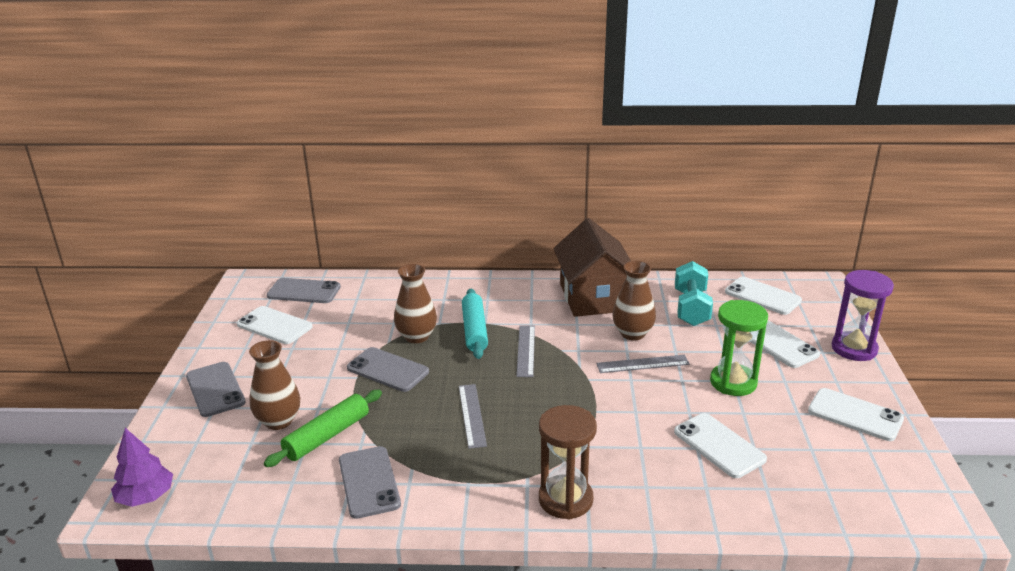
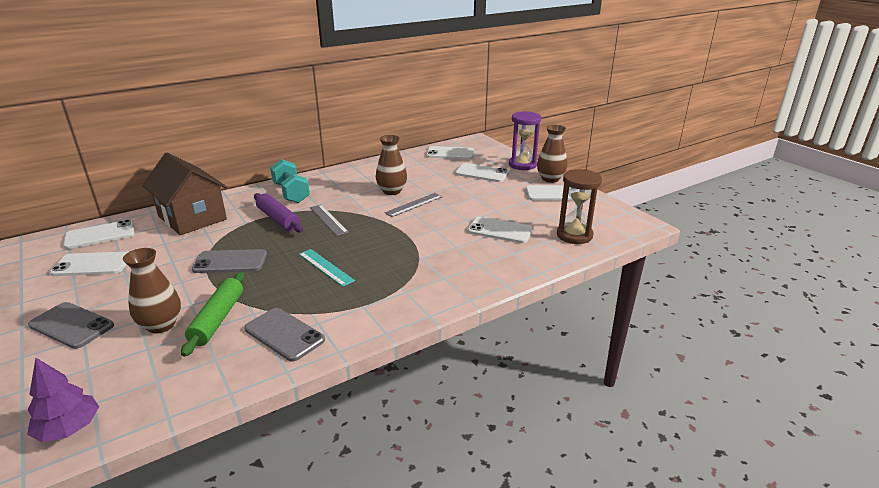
camera: 35 degrees left, 0 degrees up
grey phone [267,278,341,303] -> white phone [63,220,134,249]
brown vase [394,264,437,343] -> brown vase moved to [537,125,567,183]
grey ruler [459,384,487,449] -> turquoise ruler [299,249,355,287]
turquoise rolling pin [462,289,488,359] -> purple rolling pin [254,193,303,233]
brown hourglass [539,405,597,520] -> brown hourglass moved to [557,169,602,244]
brown house [553,218,631,317] -> brown house moved to [142,152,227,235]
turquoise dumbbell [675,261,713,326] -> turquoise dumbbell moved to [270,159,310,203]
green hourglass [710,300,768,396] -> none

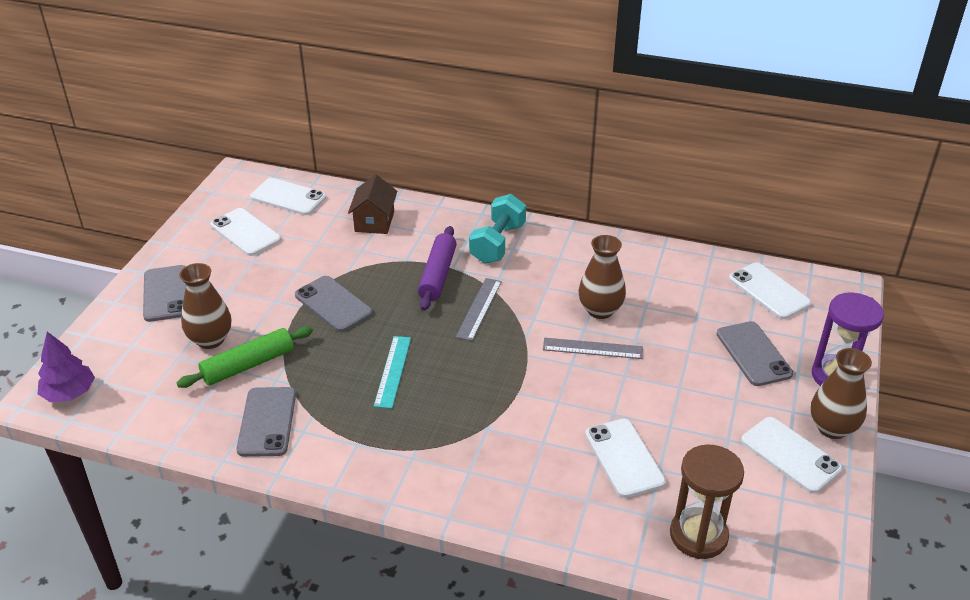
camera: 50 degrees right, 10 degrees up
brown house [142,152,227,235] -> brown house [348,174,397,234], size x0.57
white phone [455,163,509,182] -> grey phone [716,321,793,386]

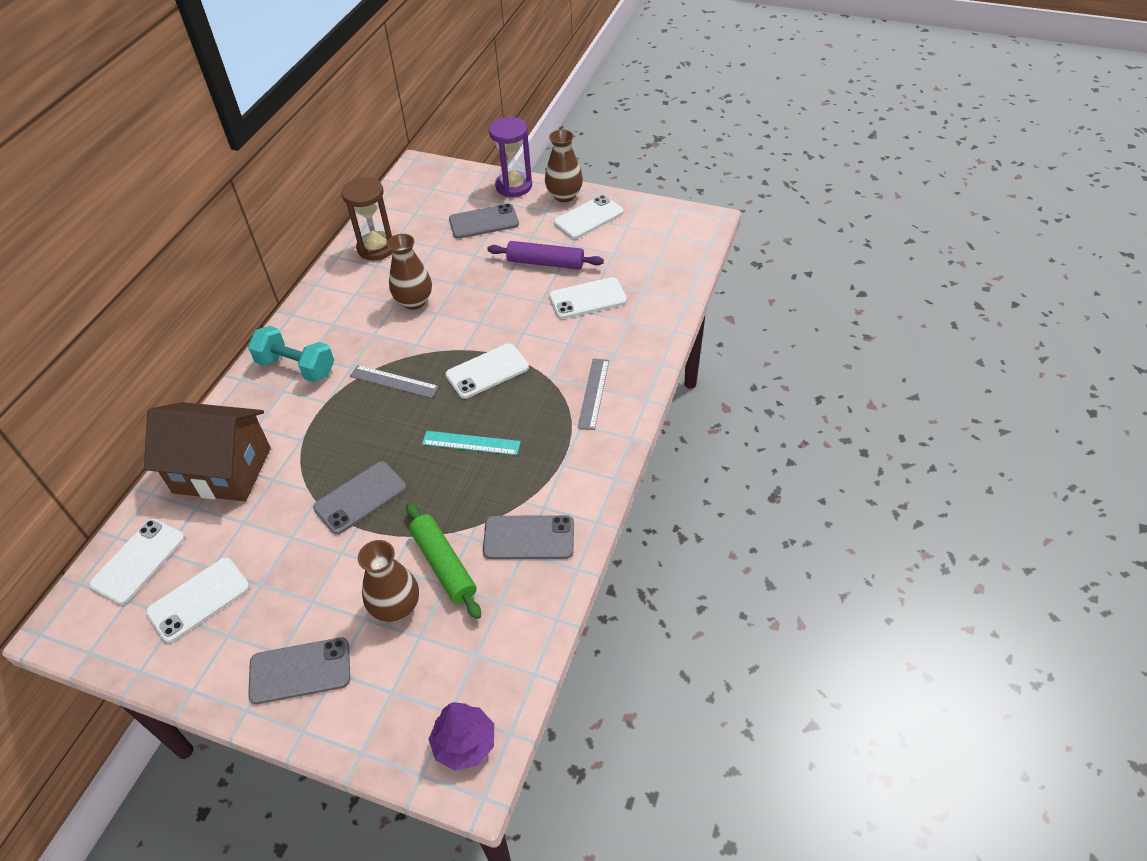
camera: 85 degrees left, 10 degrees up
brown house [348,174,397,234] -> brown house [144,402,271,501], size x1.77
purple rolling pin [418,226,457,311] -> purple rolling pin moved to [487,241,604,270]
grey ruler [543,338,643,359] -> grey ruler moved to [577,358,609,430]
brown hourglass [670,444,744,559] -> brown hourglass moved to [341,177,393,260]
white phone [729,263,811,319] -> white phone moved to [445,343,529,399]

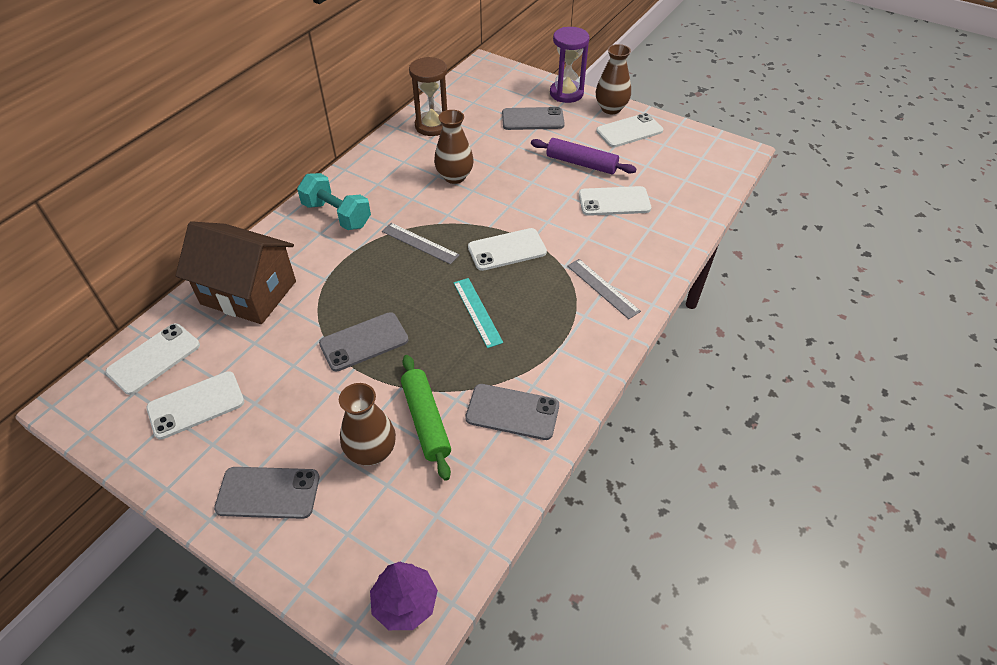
camera: 10 degrees right, 0 degrees up
turquoise ruler [422,431,521,455] -> turquoise ruler turned 45 degrees clockwise [454,278,503,348]
grey ruler [577,358,609,430] -> grey ruler turned 60 degrees counterclockwise [567,259,641,319]

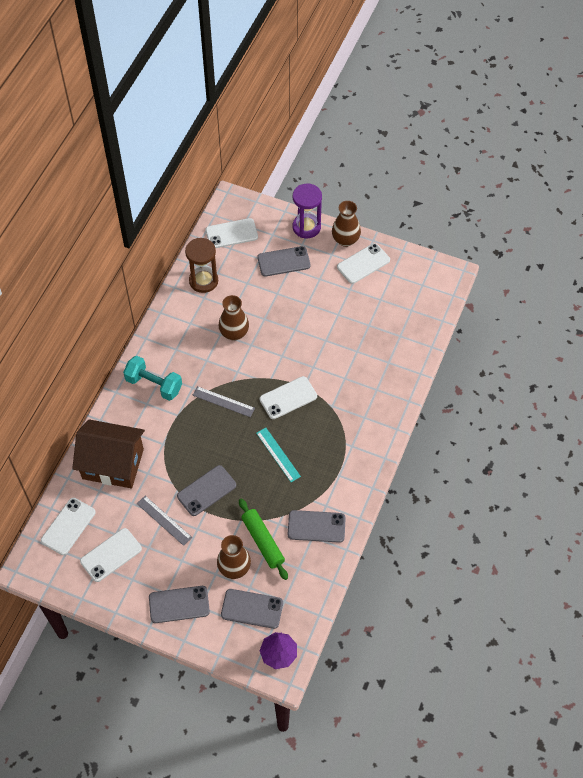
camera: 10 degrees left, 10 degrees up
purple rolling pin [531,138,636,174] -> none
grey ruler [567,259,641,319] -> grey ruler moved to [137,496,192,546]
white phone [579,186,651,216] -> white phone moved to [206,218,258,248]
none -> grey phone [221,589,283,629]

